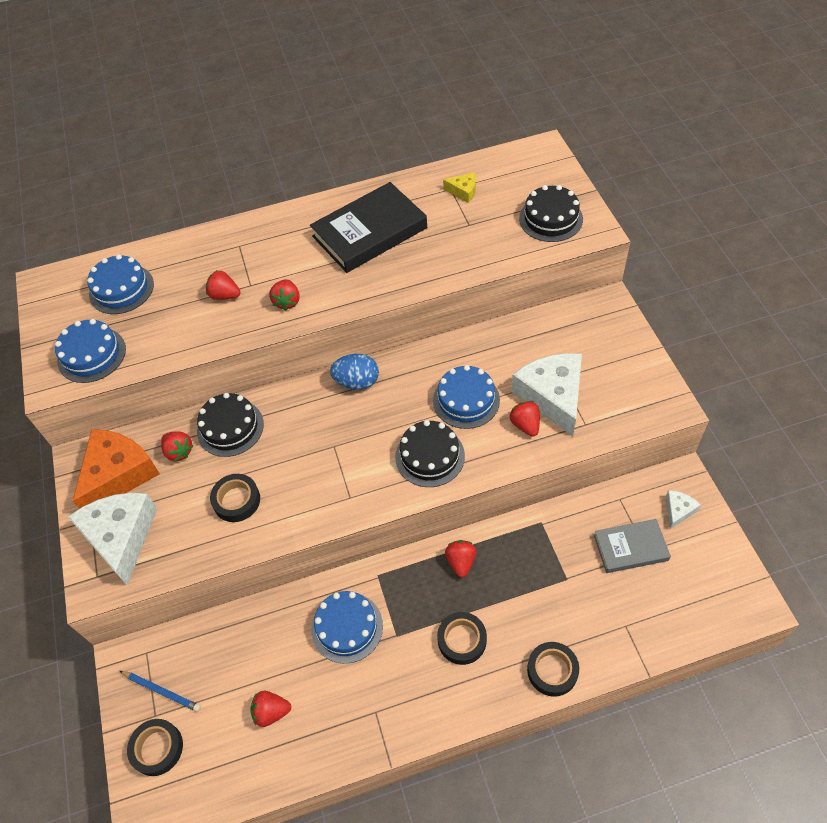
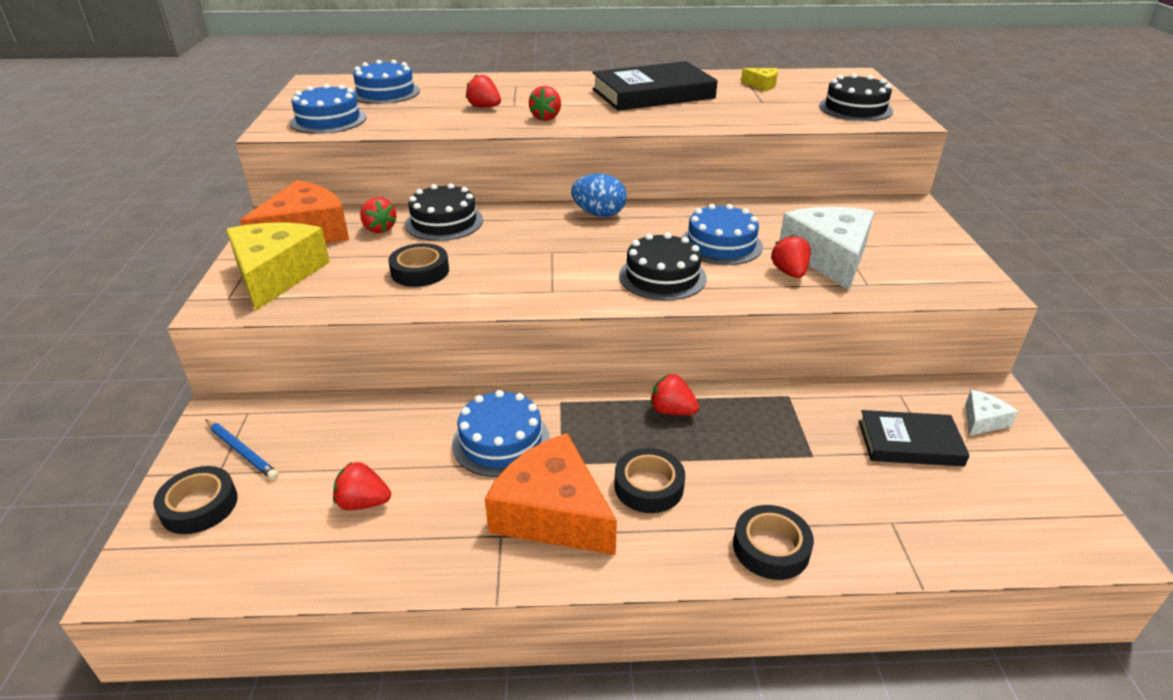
camera: 10 degrees right, 20 degrees down
white cheese [68,493,158,585] -> yellow cheese [226,222,330,311]
red strawberry [445,540,476,578] -> red strawberry turned 75 degrees counterclockwise [650,374,699,415]
grey book [594,519,671,573] -> black book [859,410,970,466]
none -> orange cheese [485,433,617,555]

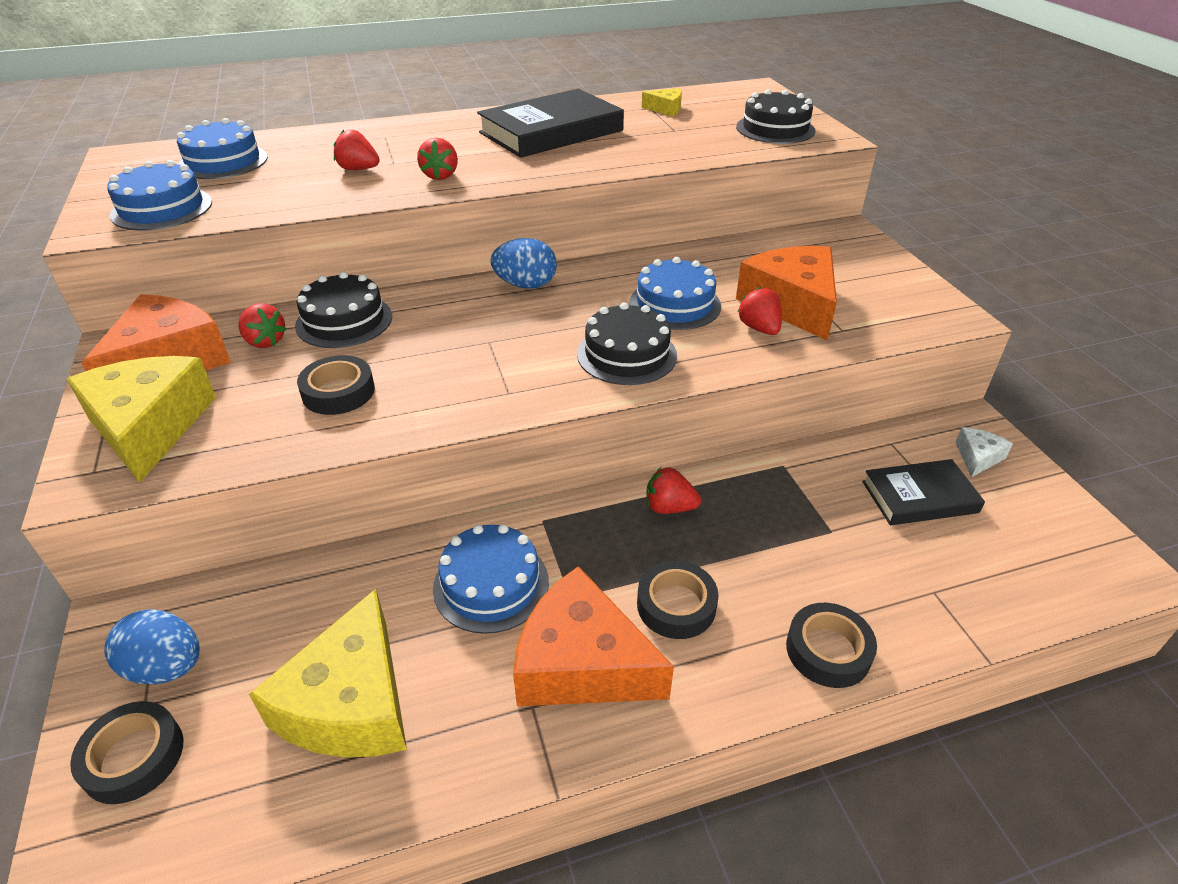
camera: 15 degrees left, 5 degrees up
blue pencil [206,420,279,480] -> blue egg [105,609,200,684]
red strawberry [333,462,391,510] -> yellow cheese [249,589,407,757]
white cheese [779,207,874,290] -> orange cheese [736,246,837,341]

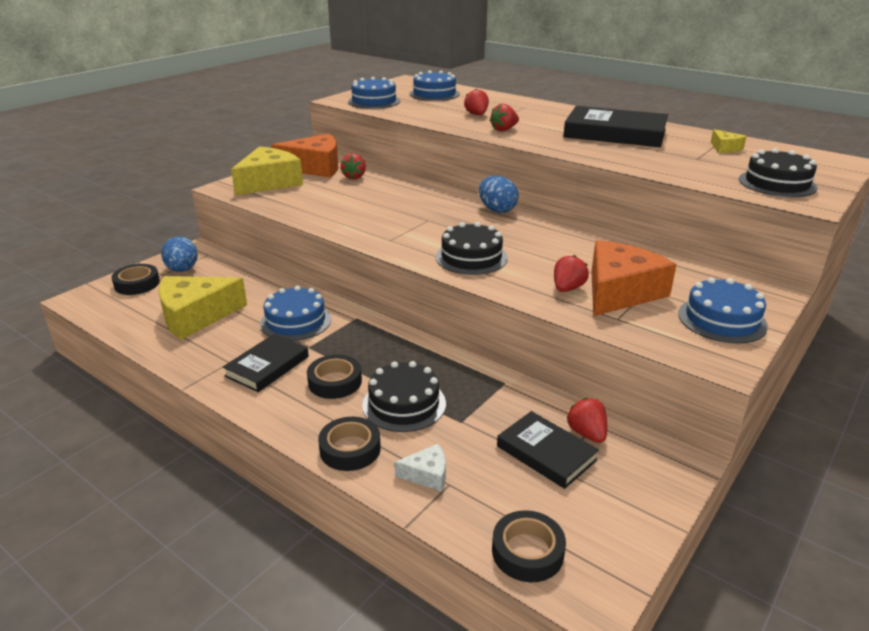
camera: 55 degrees right, 10 degrees down
black cake [295,272,392,348] -> black cake moved to [362,361,446,432]
black tape [297,355,375,415] -> black tape moved to [492,510,566,582]
orange cheese [513,566,674,706] -> black book [223,334,309,392]
blue cake [629,257,721,330] -> blue cake moved to [678,277,768,344]
red strawberry [647,468,701,514] -> red strawberry moved to [567,398,607,443]
white cheese [955,427,1013,477] -> white cheese moved to [395,444,446,492]

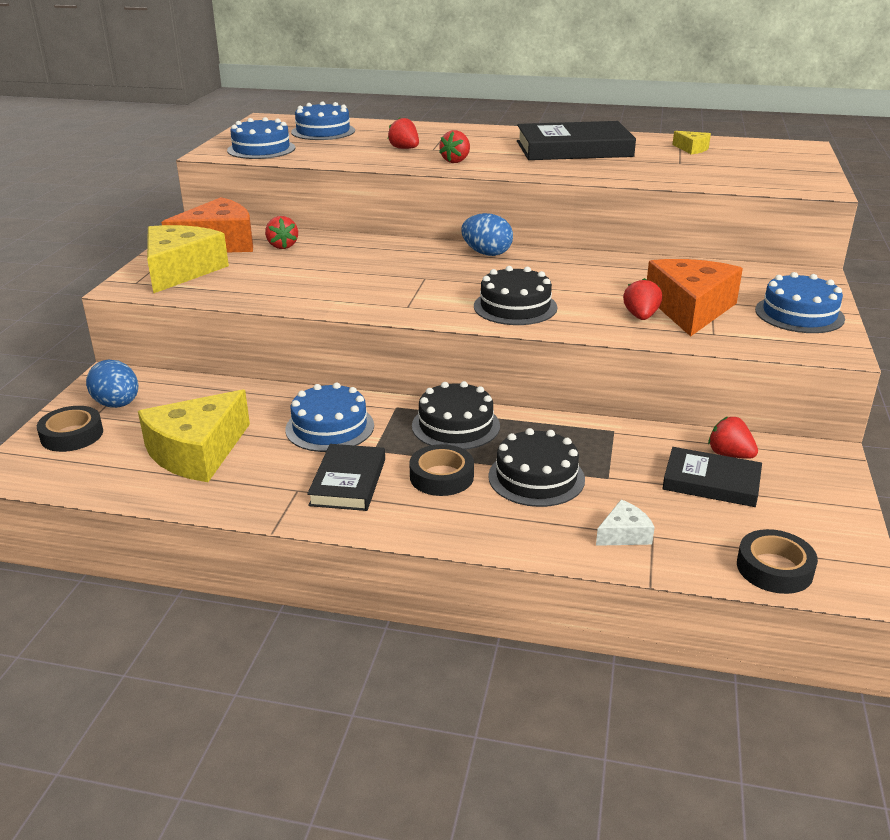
camera: 25 degrees left, 0 degrees up
black tape [318,417,381,471] -> none
black cake [739,148,818,197] -> black cake moved to [412,381,500,450]

